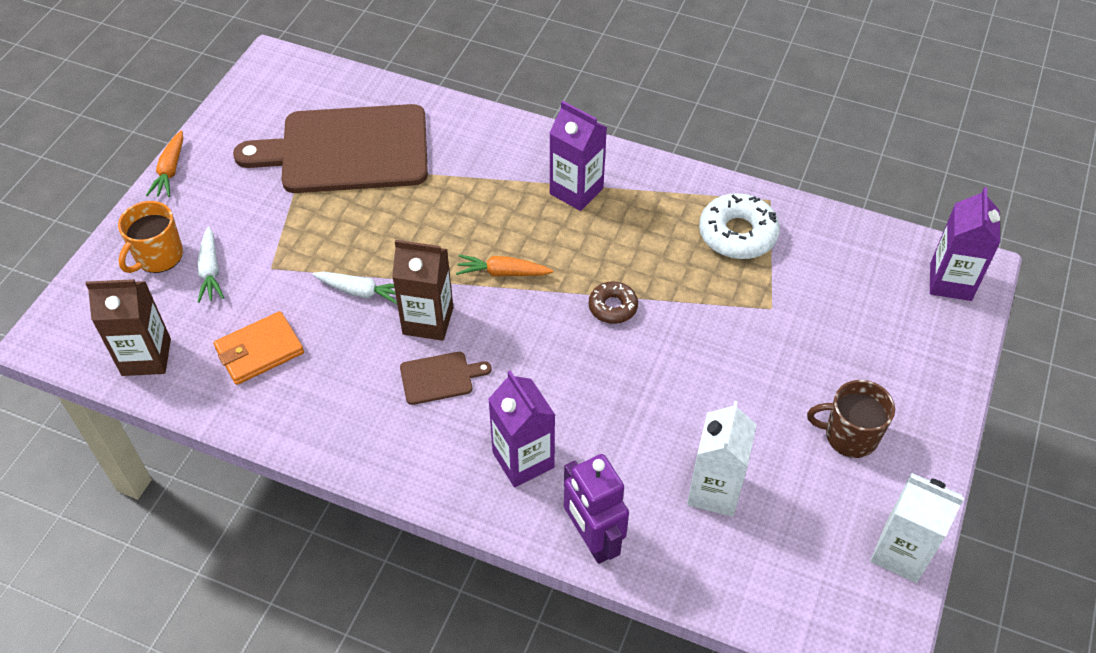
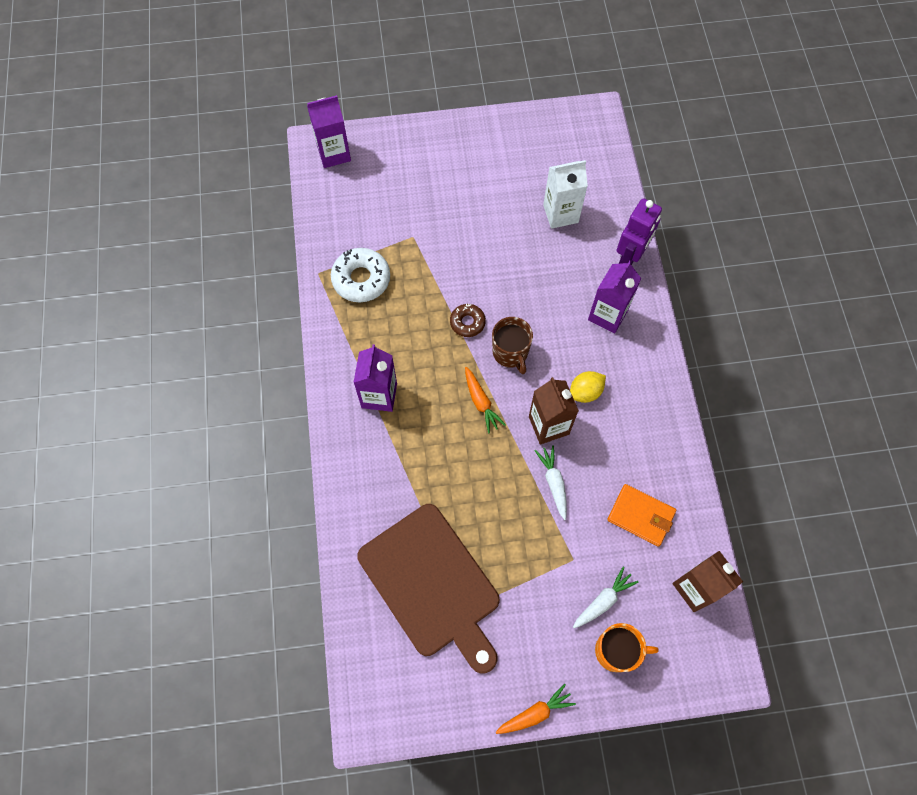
camera: 120 degrees left, 15 degrees up
brown cutting board [400,352,491,405] -> yellow lemon [570,371,606,403]
brown mug [807,380,895,458] -> brown mug moved to [492,317,533,374]
white carton [870,473,964,583] -> none

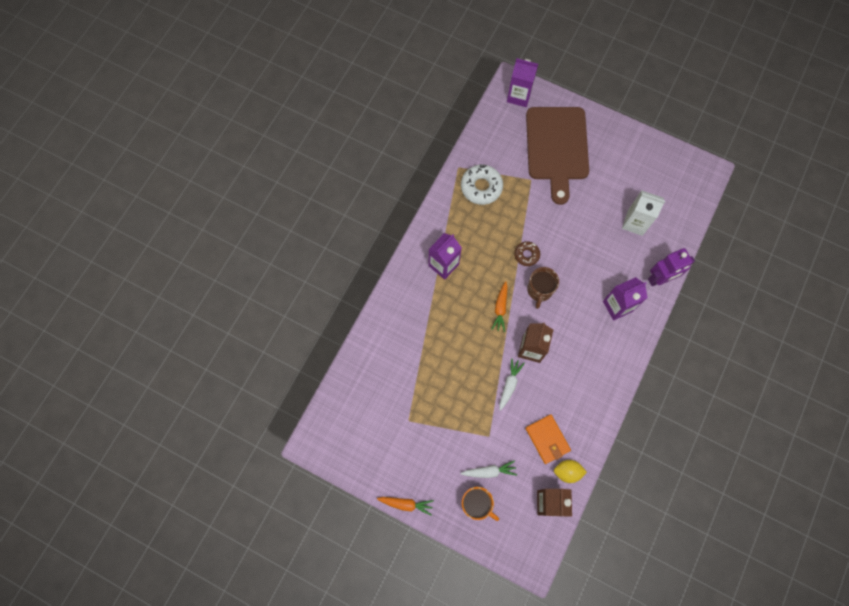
camera: 35 degrees right, 5 degrees up
brown cutting board [357,504,500,674] -> brown cutting board moved to [526,107,589,205]
yellow lemon [570,371,606,403] -> yellow lemon moved to [554,460,587,483]

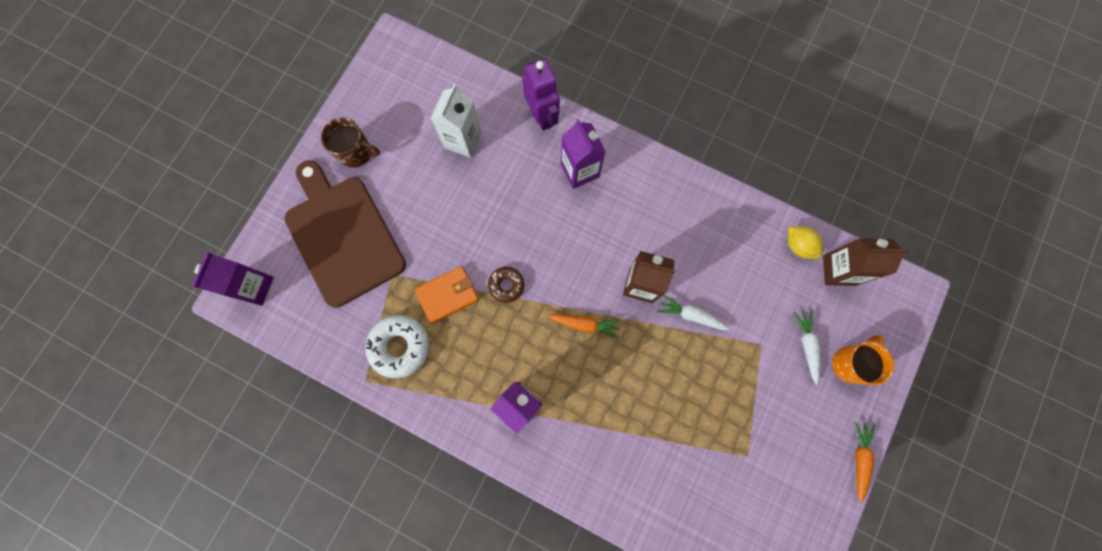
camera: 90 degrees left, 5 degrees up
brown cutting board [526,107,589,205] -> brown cutting board turned 120 degrees counterclockwise [284,160,406,308]
orange wallet [526,414,571,464] -> orange wallet moved to [414,266,479,324]
brown mug [527,267,559,309] -> brown mug moved to [321,117,380,168]
yellow lemon [554,460,587,483] -> yellow lemon turned 45 degrees counterclockwise [788,226,823,259]

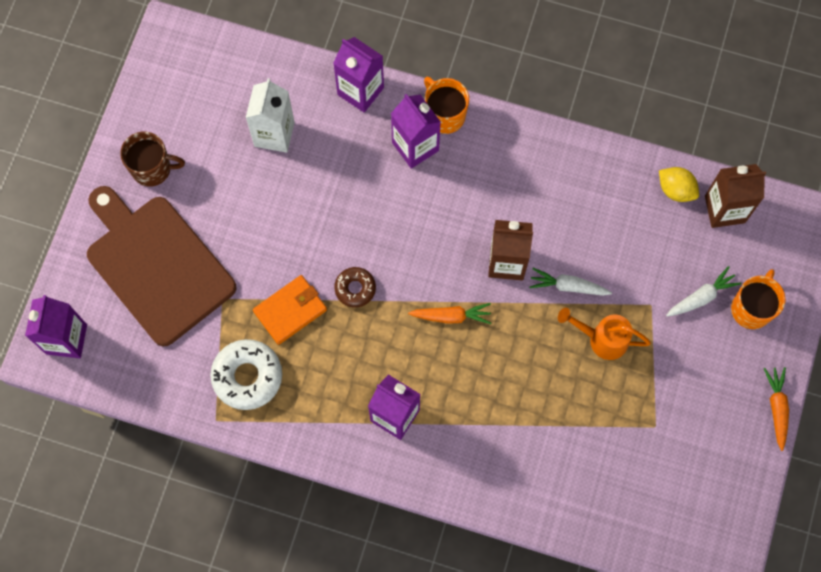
camera: 10 degrees left, 5 degrees down
purple robot [522,59,560,131] -> purple carton [333,37,384,113]
white carrot [793,310,821,385] -> white carrot turned 75 degrees clockwise [666,266,741,317]
none -> orange mug [424,77,469,134]
none -> orange watering can [558,308,651,360]

